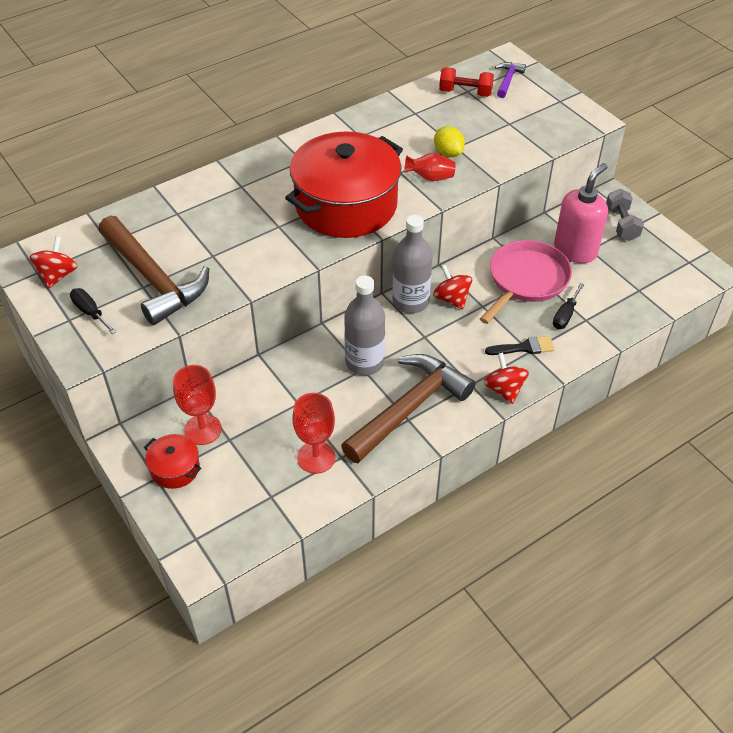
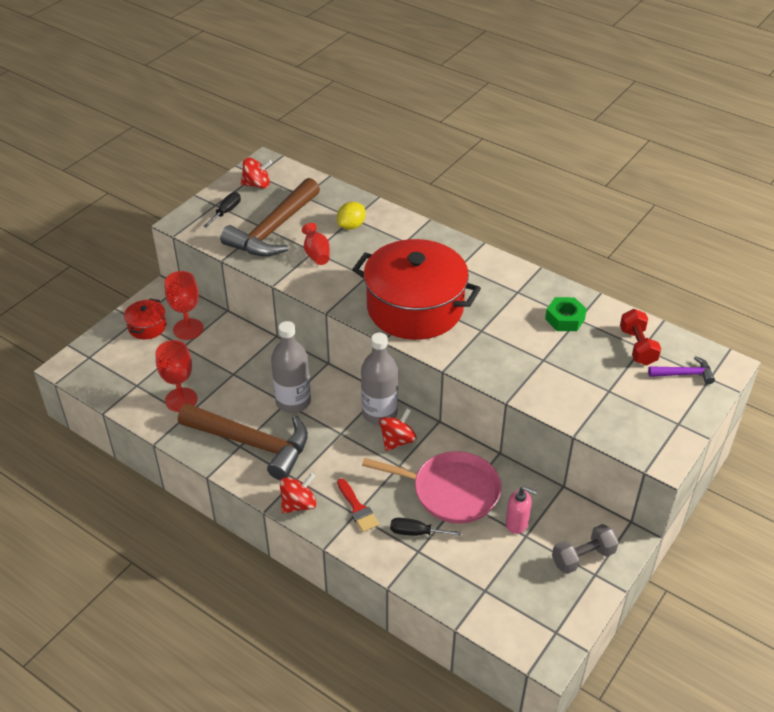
camera: 70 degrees right, 5 degrees down
red vase [405,153,456,181] -> red vase moved to [302,223,330,265]
yellow lemon [434,126,465,157] -> yellow lemon moved to [337,202,366,230]
black brush [485,336,555,355] -> red brush [337,478,379,532]
pink soap dispenser [554,163,608,263] -> pink soap dispenser [506,486,537,534], size x0.55
none -> green nut [545,297,587,331]

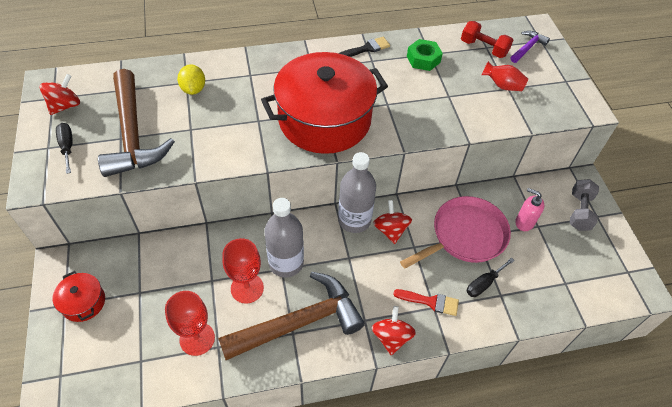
camera: 50 degrees left, 10 degrees up
red goblet [165,271,204,340] -> red goblet moved to [222,238,264,304]
red vase [302,223,330,265] -> red vase moved to [482,61,528,91]
pink soap dispenser [506,486,537,534] -> pink soap dispenser turned 120 degrees counterclockwise [515,188,545,231]
none -> black brush [339,37,390,57]

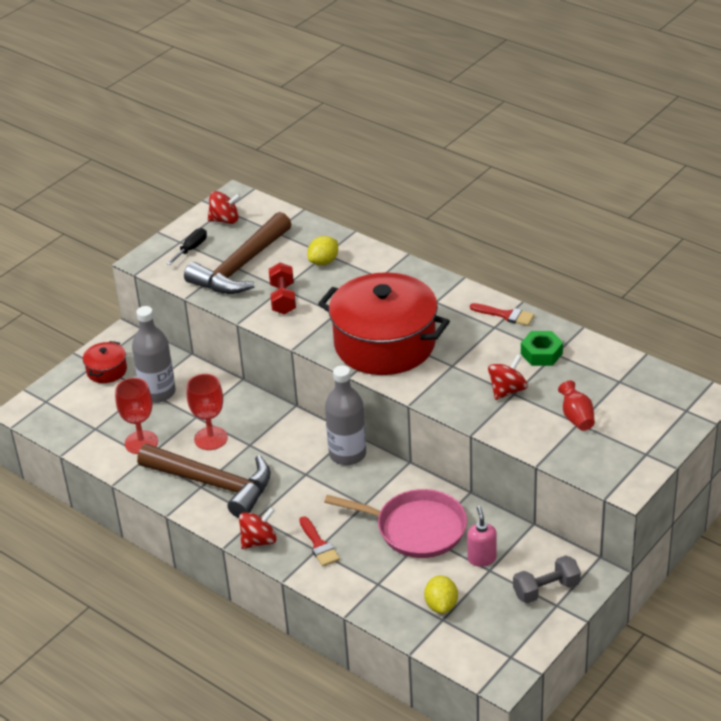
camera: 55 degrees right, 15 degrees down
grey bottle [264,198,304,278] -> grey bottle moved to [132,306,176,403]
black brush [339,37,390,57] -> red brush [470,303,535,326]
red spinning top [373,200,412,244] -> red spinning top moved to [488,354,528,400]
red dumbbell [461,21,513,58] -> red dumbbell moved to [269,263,296,315]
black screwdriver [466,258,515,297] -> none
purple hammer [511,31,550,63] -> none
none -> yellow lemon [424,575,458,614]

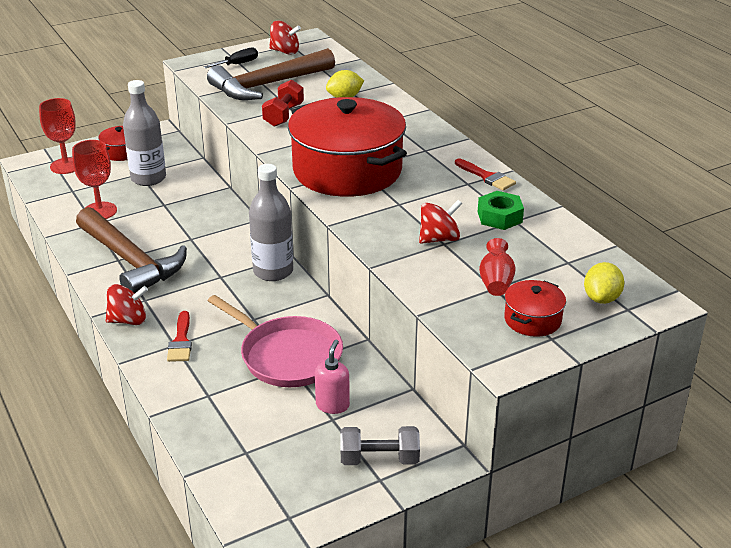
camera: 20 degrees right, 5 degrees down
red goblet [187,374,228,450] -> red goblet moved to [39,98,76,174]
yellow lemon [424,575,458,614] -> yellow lemon moved to [584,262,625,304]
none -> red pot [504,280,566,337]

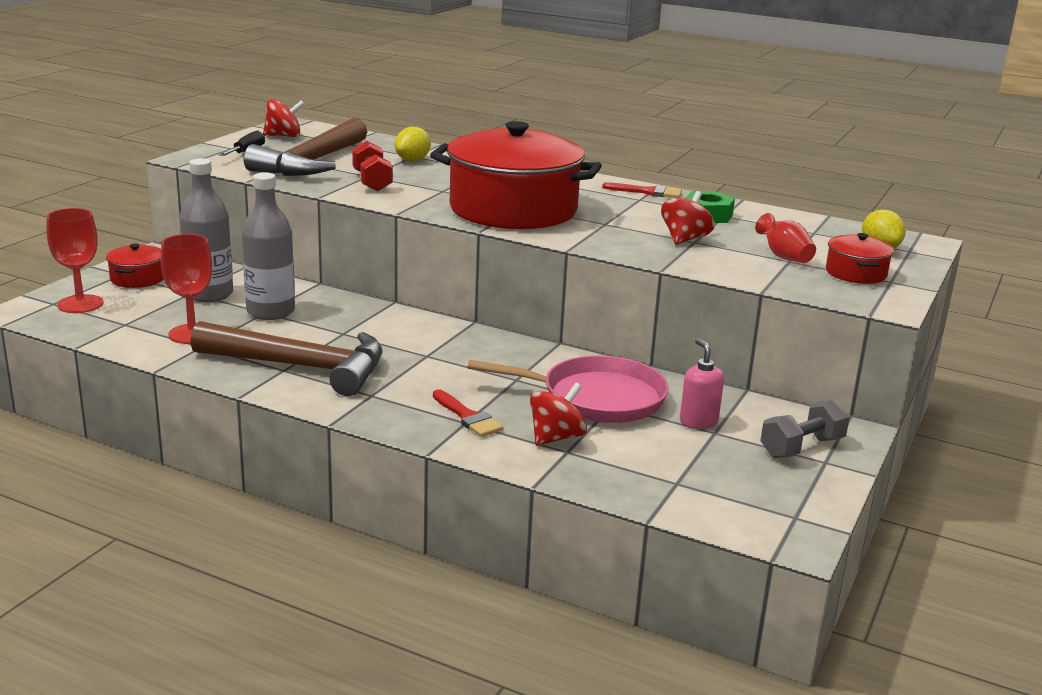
camera: 35 degrees left, 10 degrees down
red spinning top [106,284,148,325] -> red spinning top moved to [530,383,587,446]
grey bottle [249,164,293,281] -> grey bottle moved to [242,173,295,320]

